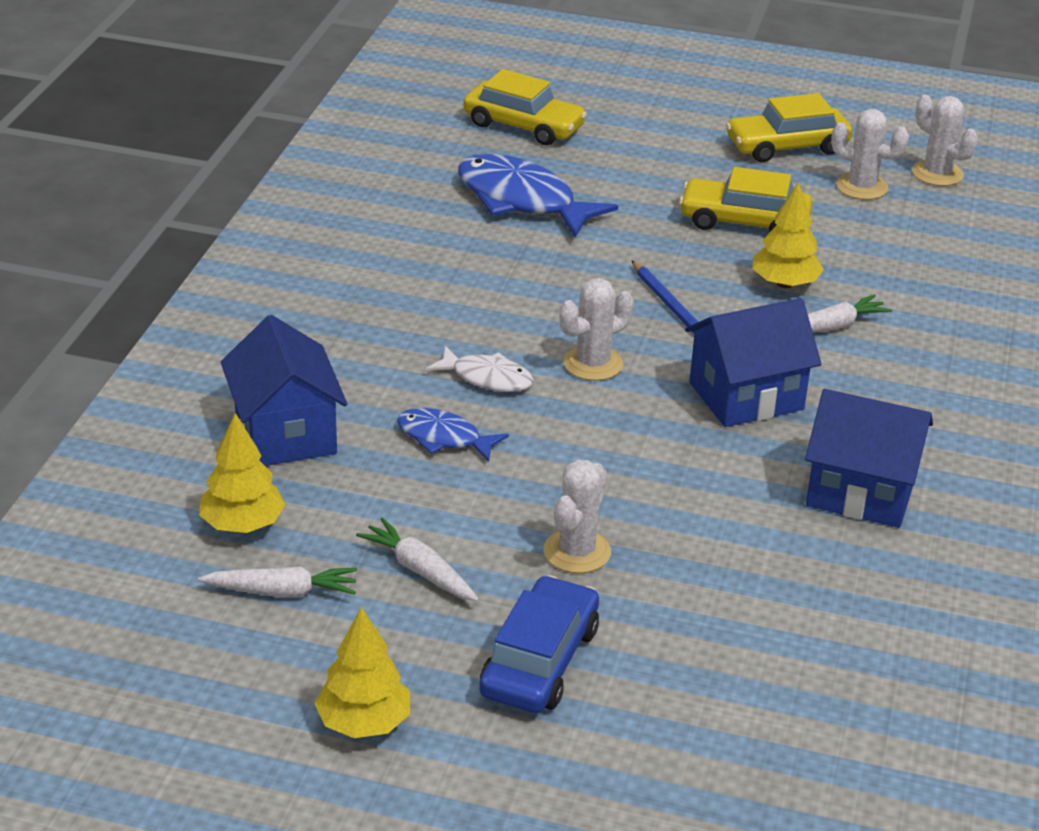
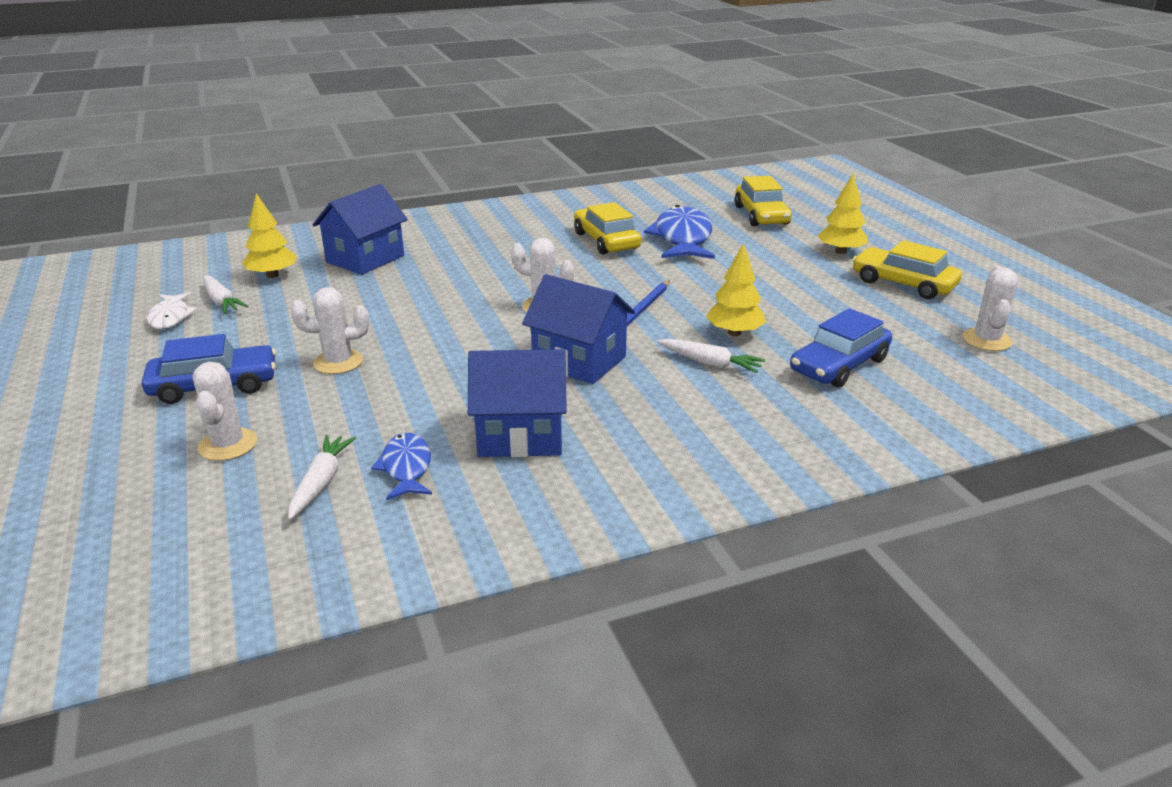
camera: 55 degrees right, 5 degrees down
yellow tree [314,607,410,738] -> yellow tree moved to [818,173,868,254]
white carrot [356,517,479,601] -> white carrot moved to [288,435,356,520]
blue fish [397,408,509,462] -> blue fish moved to [371,433,432,500]
white fish [426,346,534,392] -> white fish moved to [147,292,197,329]
yellow car [679,167,813,232] -> yellow car moved to [574,202,641,255]
blue house [805,389,933,528] -> blue house turned 75 degrees counterclockwise [468,349,567,457]
white cactus [831,109,909,200] -> white cactus moved to [193,362,257,461]
none -> blue car [790,308,892,388]

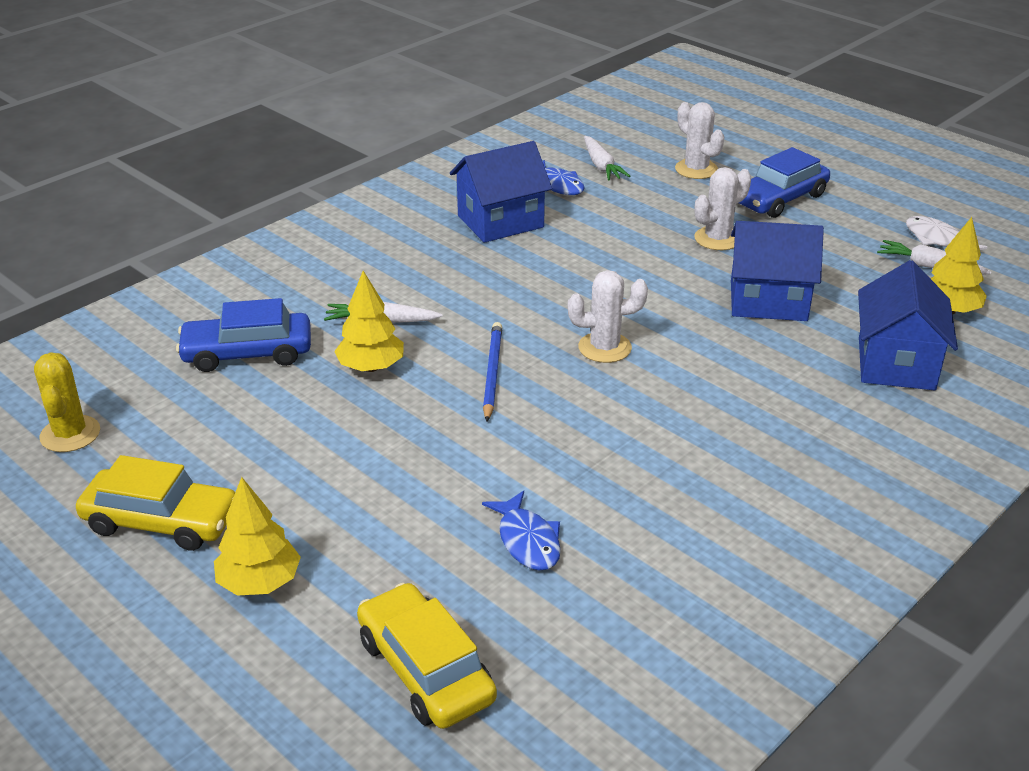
camera: 155 degrees right, 5 degrees up
blue house [522,274,635,384] -> blue house moved to [731,221,824,321]
yellow car [574,202,641,255] -> none
blue fish [644,205,715,259] -> blue fish [482,491,561,570], size x0.55
blue car [790,308,892,388] -> blue car turned 120 degrees counterclockwise [176,298,311,372]
white cactus [962,266,1018,351] -> yellow cactus [34,352,100,452]

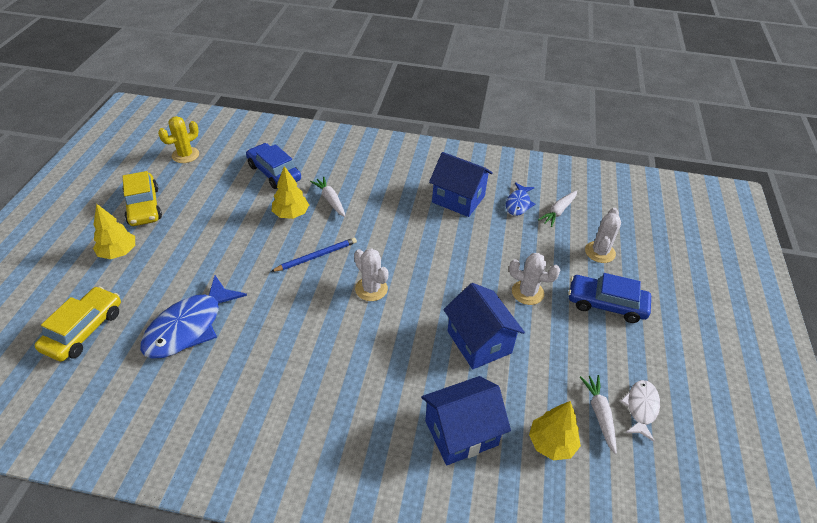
camera: 55 degrees right, 10 degrees up
blue fish [482,491,561,570] -> blue fish [140,275,247,359], size x1.81

